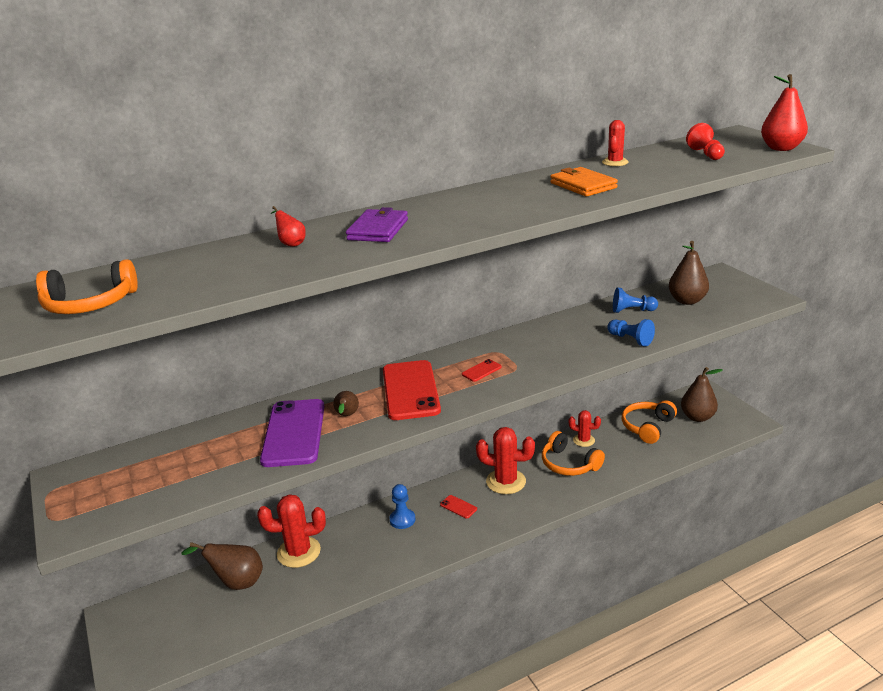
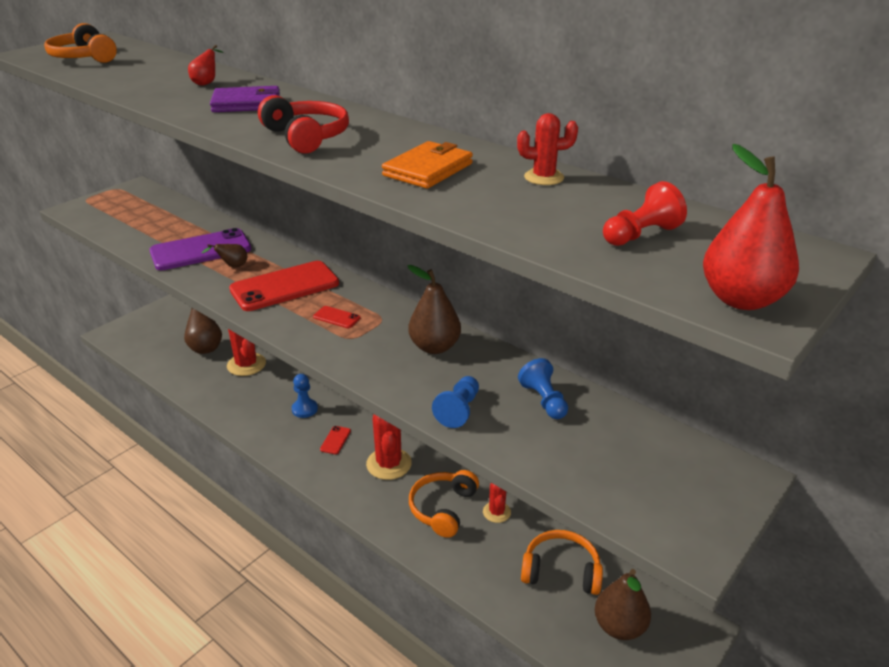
camera: 65 degrees right, 5 degrees up
brown pear [669,241,709,305] -> brown pear moved to [408,265,461,354]
none -> red headphones [258,95,349,154]

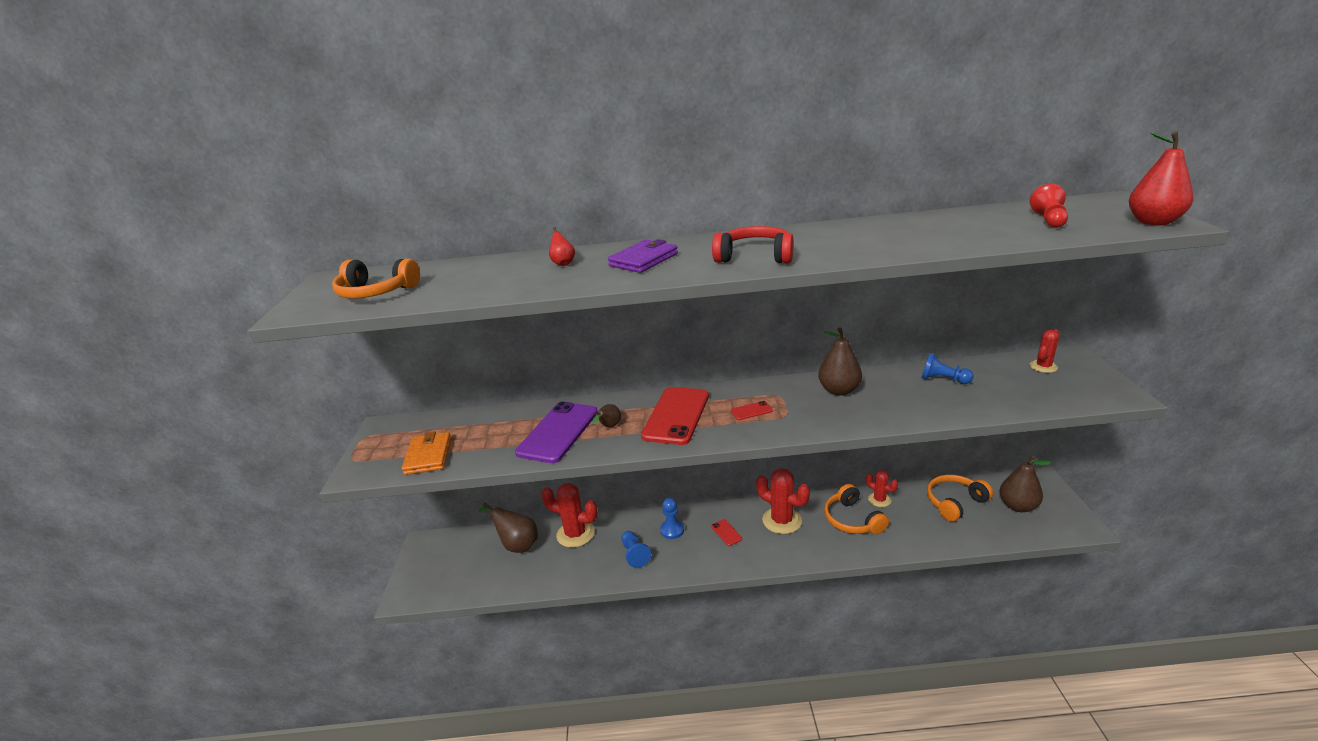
camera: 40 degrees left, 5 degrees down
orange wallet [382,141,473,189] -> orange wallet moved to [402,432,451,475]
blue pawn [432,376,479,428] -> blue pawn moved to [621,531,651,568]
red cactus [517,113,578,185] -> red cactus moved to [1030,329,1060,373]

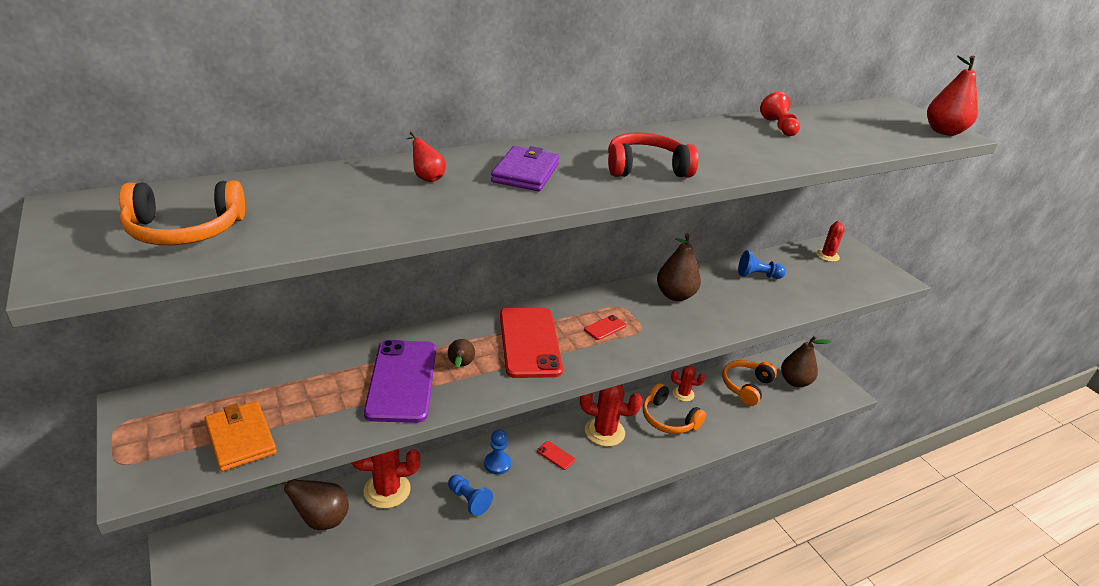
camera: 30 degrees left, 5 degrees up
red pawn [1030,184,1068,228] -> red pawn moved to [760,92,800,136]

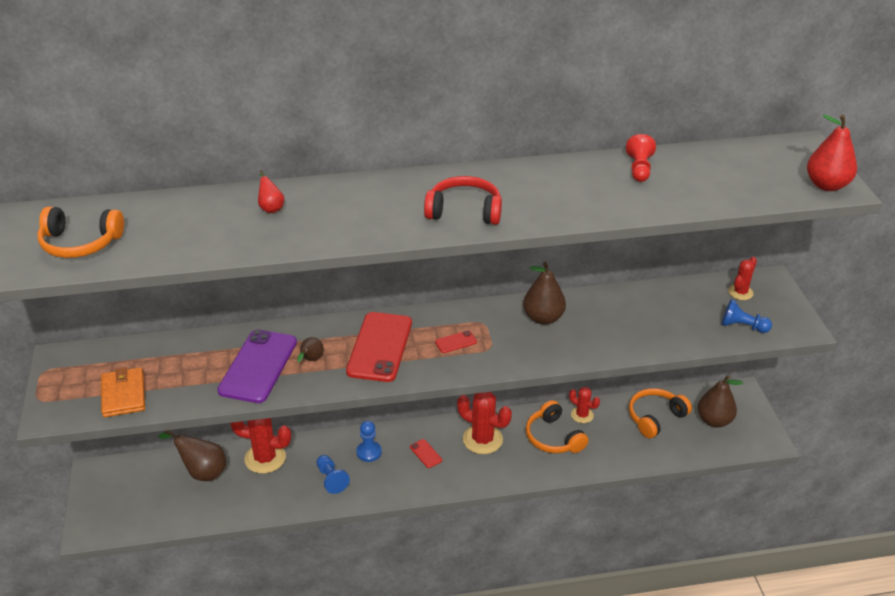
camera: 20 degrees right, 5 degrees up
purple wallet [491,146,559,191] -> none
blue pawn [738,250,786,279] -> blue pawn moved to [722,299,772,333]

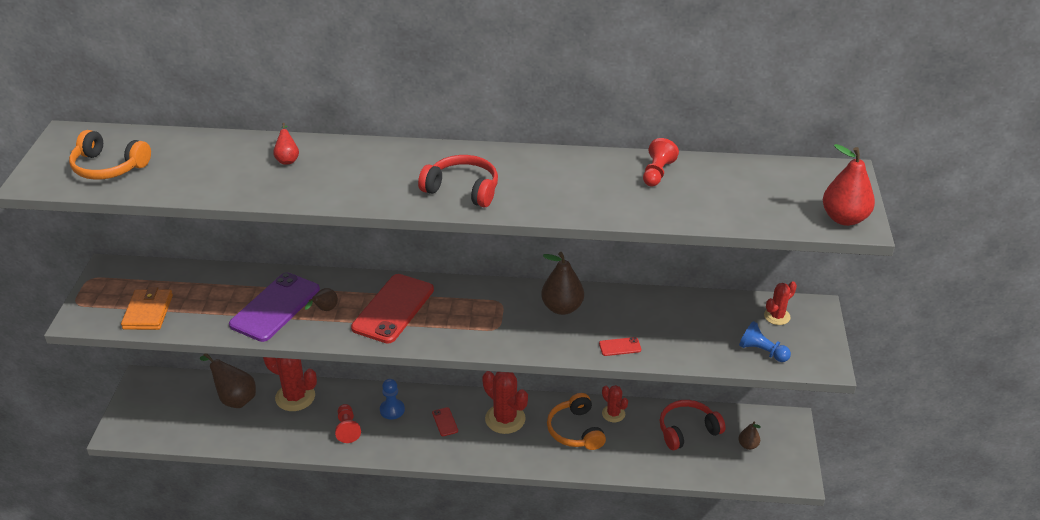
camera: 15 degrees right, 0 degrees up
blue pawn [316,455,350,494] -> red pawn [335,404,361,443]
red phone [435,330,477,353] -> red phone moved to [599,337,641,356]
orange headphones [629,388,692,438] -> red headphones [660,400,726,450]
brown pear [698,375,743,427] -> brown pear [738,421,761,450], size x0.54

